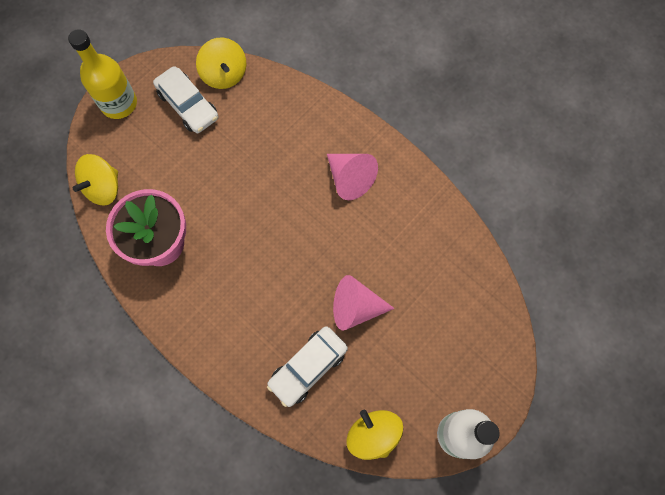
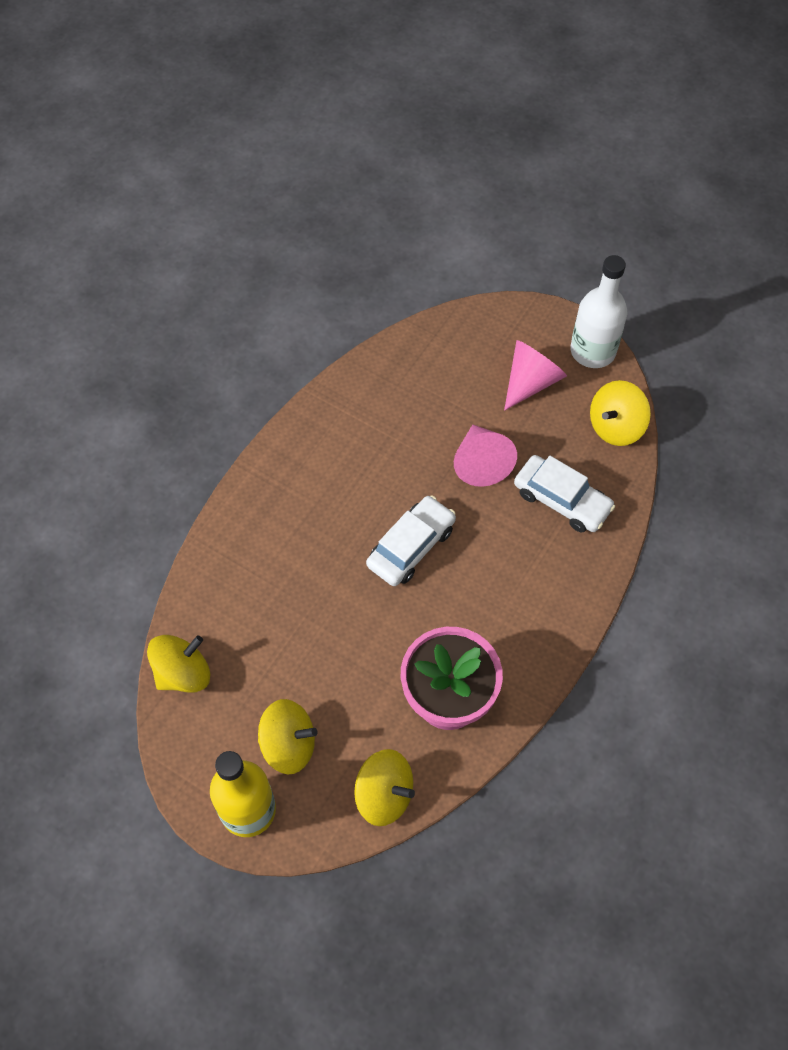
camera: 100 degrees left, 10 degrees down
white car [153,66,219,133] -> white car moved to [366,496,456,586]
pink cone [327,154,378,200] -> pink cone moved to [504,340,567,411]
none -> yellow spinning top [258,699,317,774]

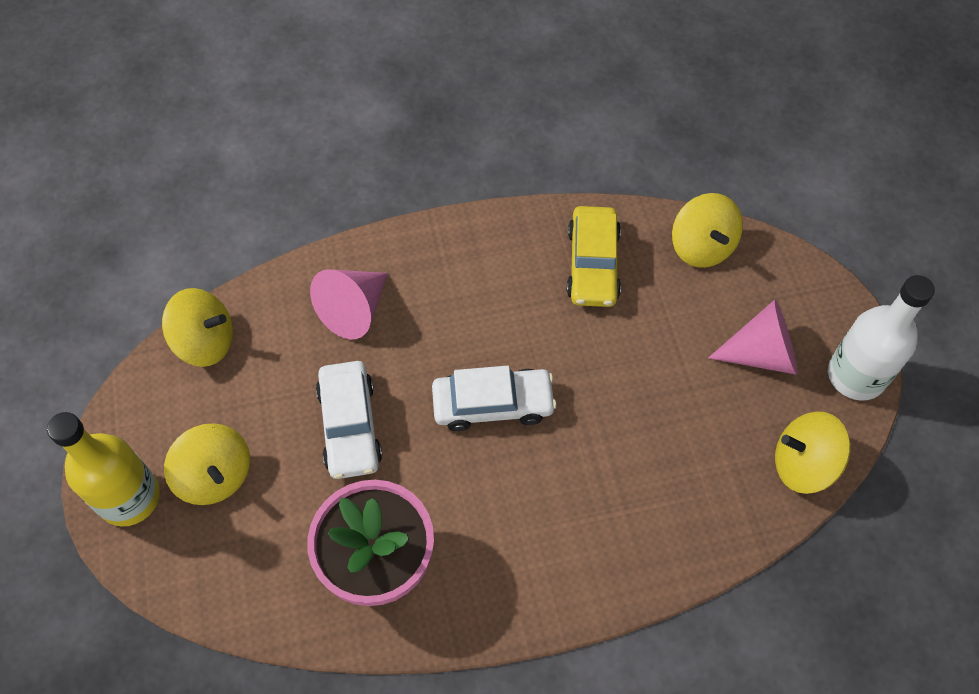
camera: 45 degrees right, 0 degrees up
yellow spinning top [354,749,415,826] -> yellow spinning top moved to [672,193,743,268]
pink cone [454,425,517,487] -> pink cone moved to [310,269,388,340]
white car [514,455,615,533] -> white car moved to [316,361,382,479]
none -> yellow car [567,206,621,307]

